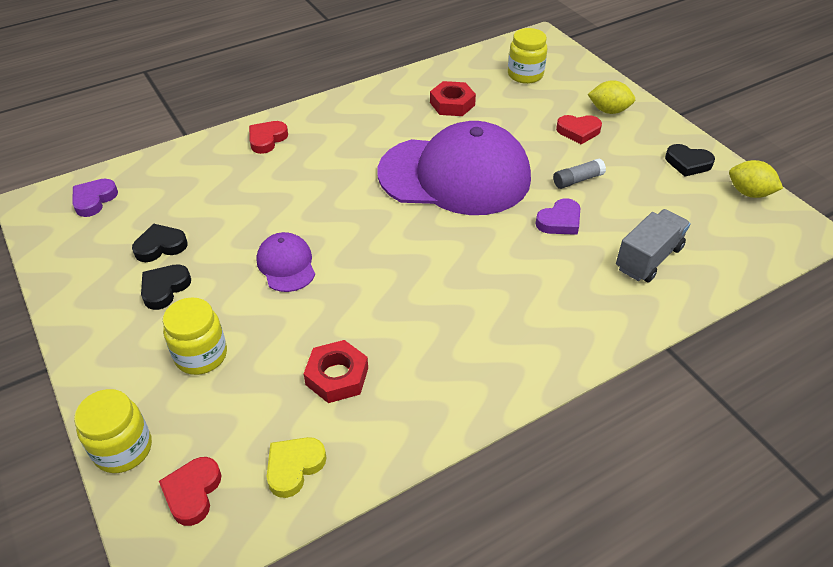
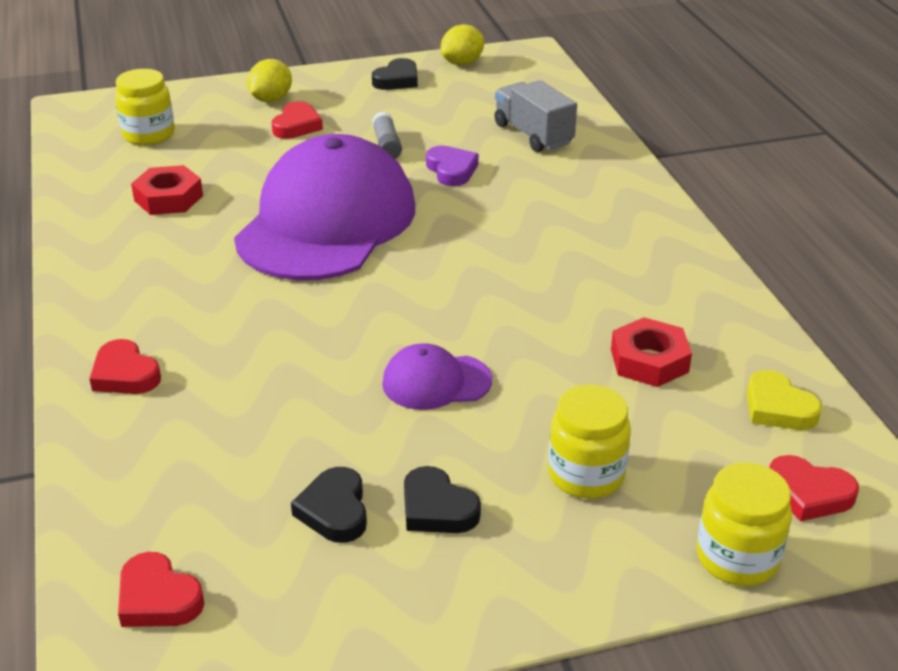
camera: 75 degrees left, 10 degrees down
purple heart [72,179,118,217] -> red heart [118,552,204,627]

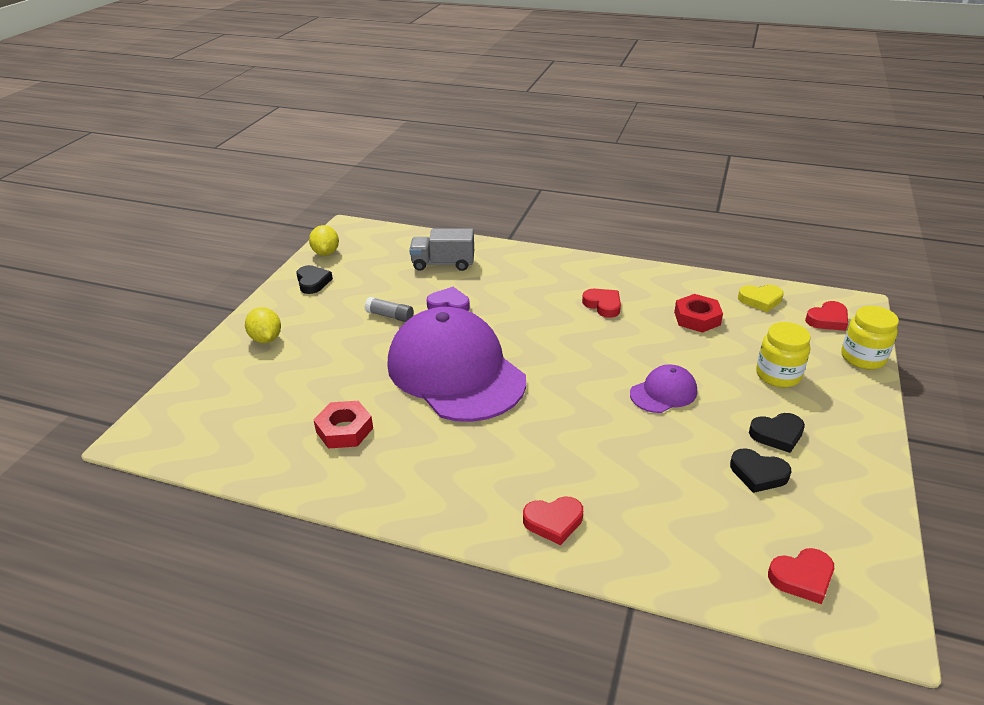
camera: 55 degrees left, 0 degrees up
yellow jar [115,69,175,145] -> none
red heart [271,101,323,139] -> red heart moved to [582,289,621,318]
purple cap [382,343,492,410] -> purple cap turned 150 degrees counterclockwise [630,364,697,413]

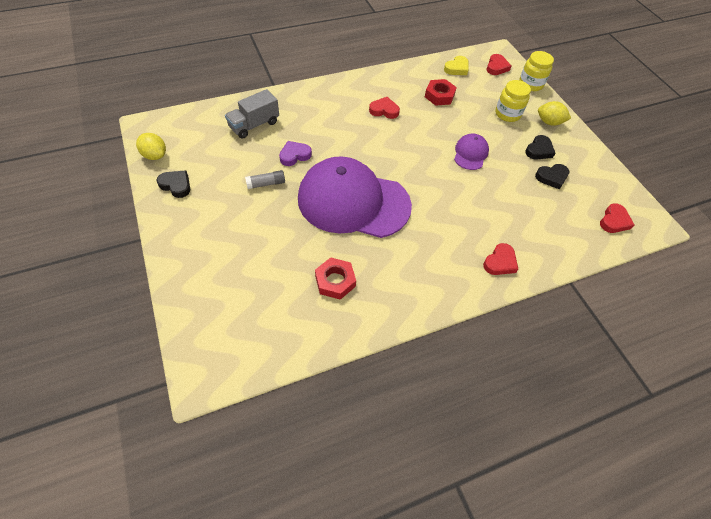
camera: 45 degrees left, 20 degrees up
yellow lemon [245,307,281,343] -> yellow lemon moved to [538,101,571,126]

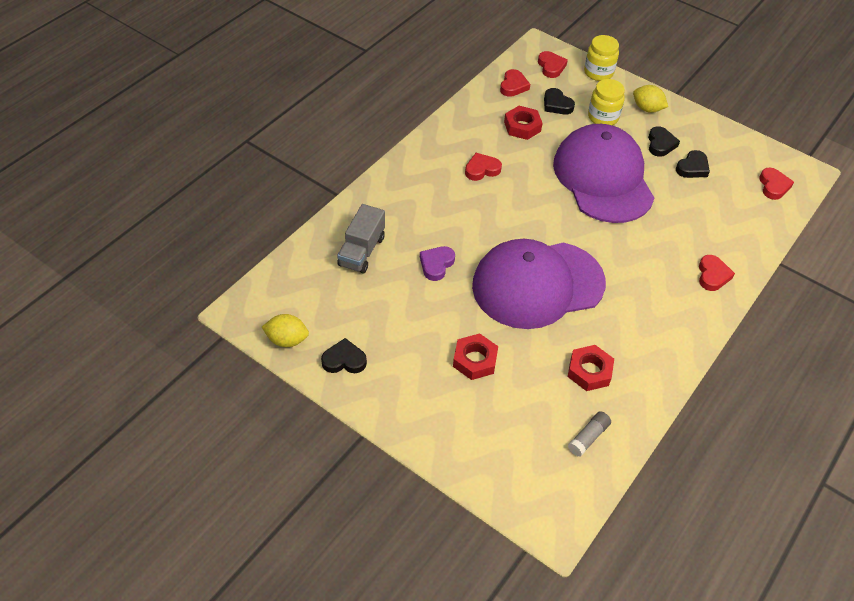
camera: 30 degrees left, 5 degrees down
grey glue stick [245,170,285,189] -> grey glue stick moved to [568,411,611,457]
yellow heart [444,56,468,75] -> red heart [500,69,530,97]
purple cap [454,134,489,170] -> purple cap [553,124,654,223], size x2.32
yellow lemon [538,101,571,126] -> yellow lemon turned 45 degrees clockwise [633,85,668,113]
none -> red nut [453,333,498,380]
none -> black heart [544,88,575,114]

